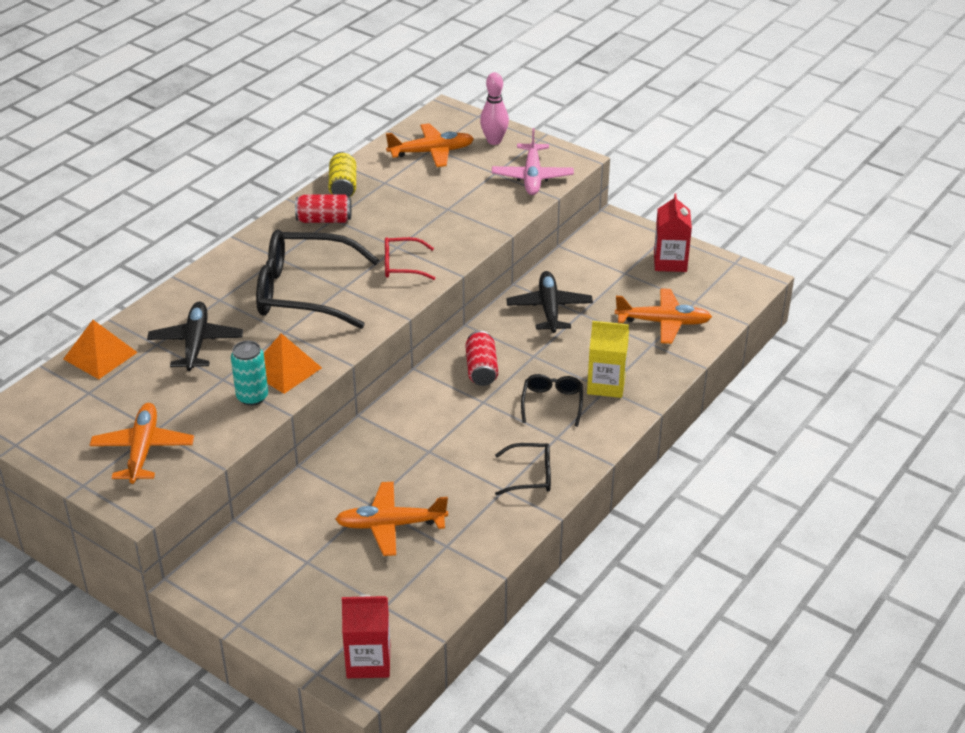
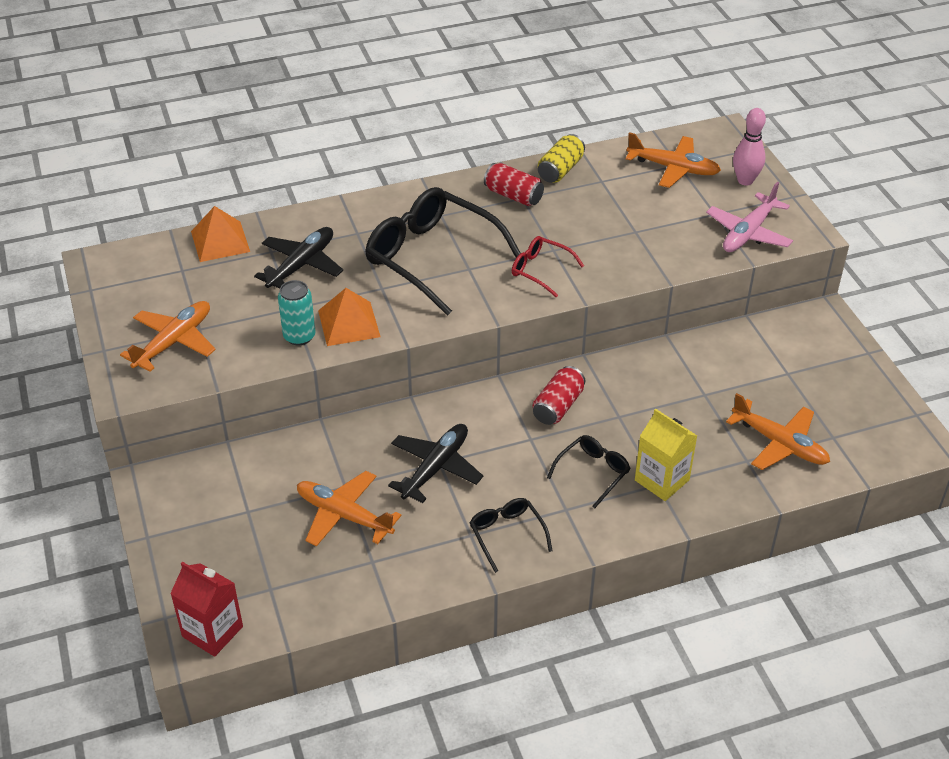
camera: 35 degrees right, 5 degrees up
black glasses [495,443,551,496] -> black glasses turned 150 degrees counterclockwise [470,498,552,573]
black plane [506,271,593,333] -> black plane moved to [388,424,483,503]
red carton [654,193,692,272] -> none

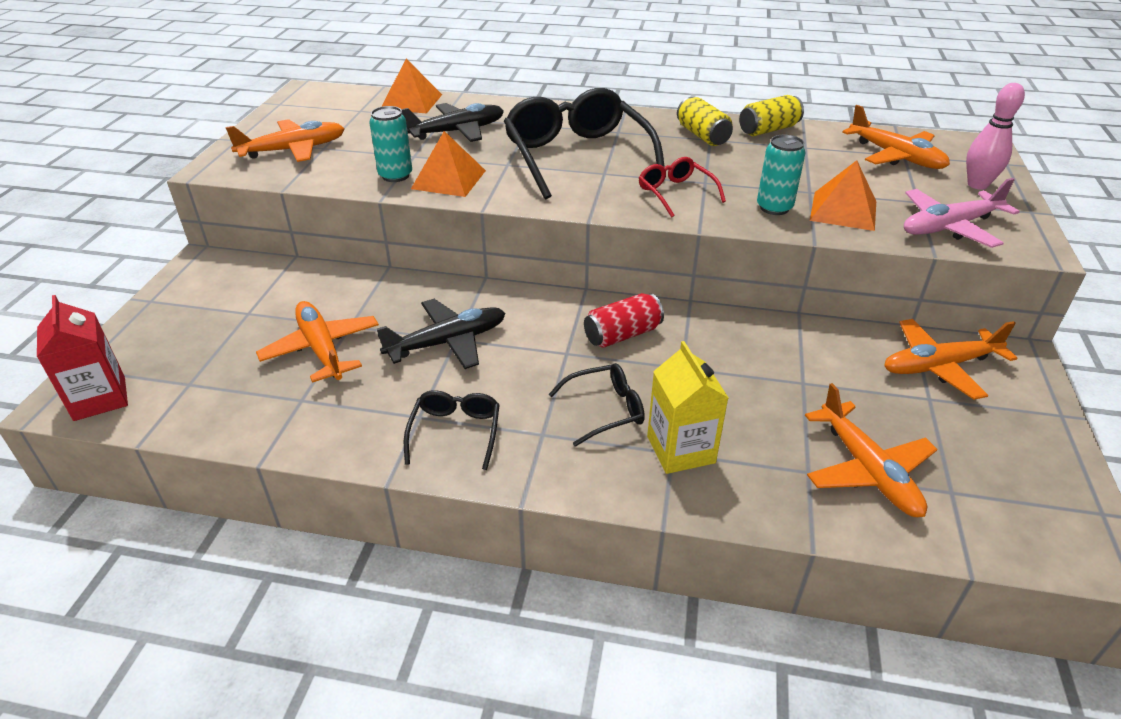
camera: 30 degrees right, 5 degrees down
red can [484,163,544,206] -> yellow can [677,97,733,146]
none -> turquoise can [757,135,806,215]
none -> orange pyramid [810,160,876,231]
none -> orange plane [884,319,1018,400]

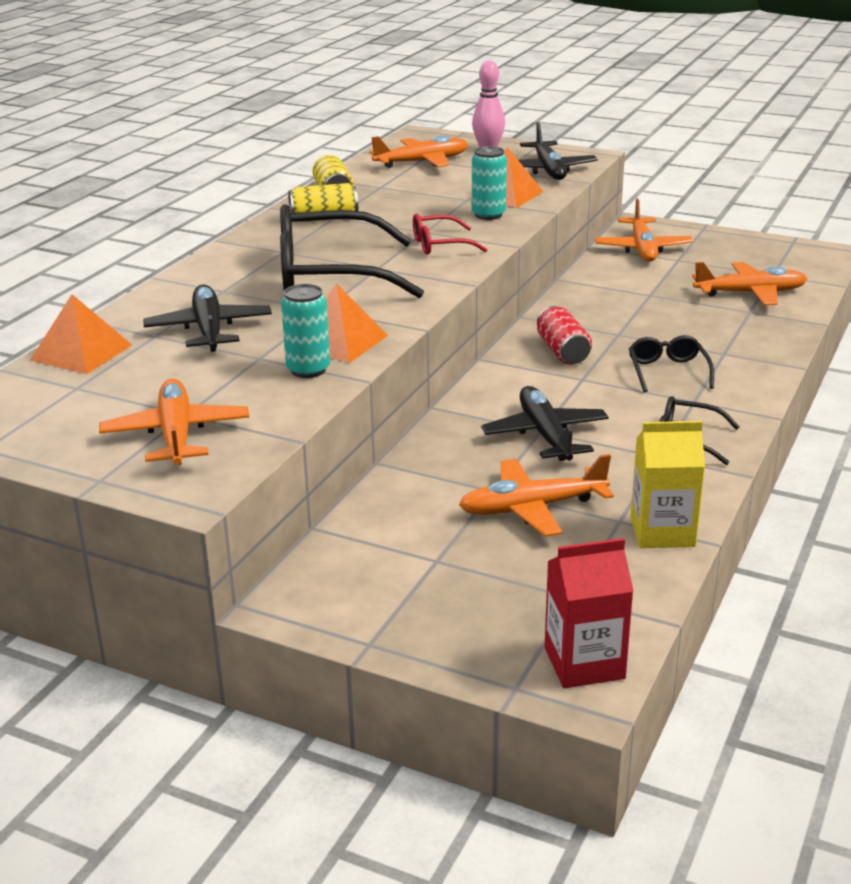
camera: 75 degrees left, 10 degrees down
yellow carton [647,341,729,474] -> yellow carton moved to [631,421,705,548]
pink plane [904,178,1020,248] -> black plane [518,122,598,180]

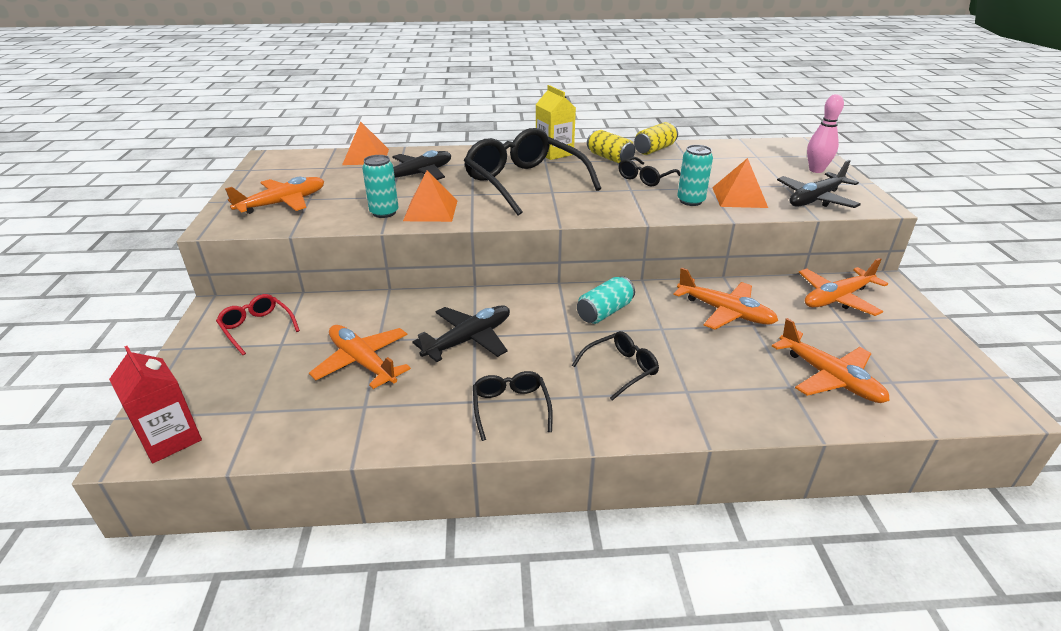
camera: 60 degrees right, 5 degrees up
orange plane [369,135,468,168] -> orange plane moved to [673,267,778,330]
red glasses [413,213,488,255] -> red glasses moved to [216,294,300,356]
red can [537,306,592,364] -> turquoise can [577,276,635,324]
yellow carton [631,421,705,548] -> yellow carton moved to [536,85,576,160]
none -> black glasses [618,157,681,187]

